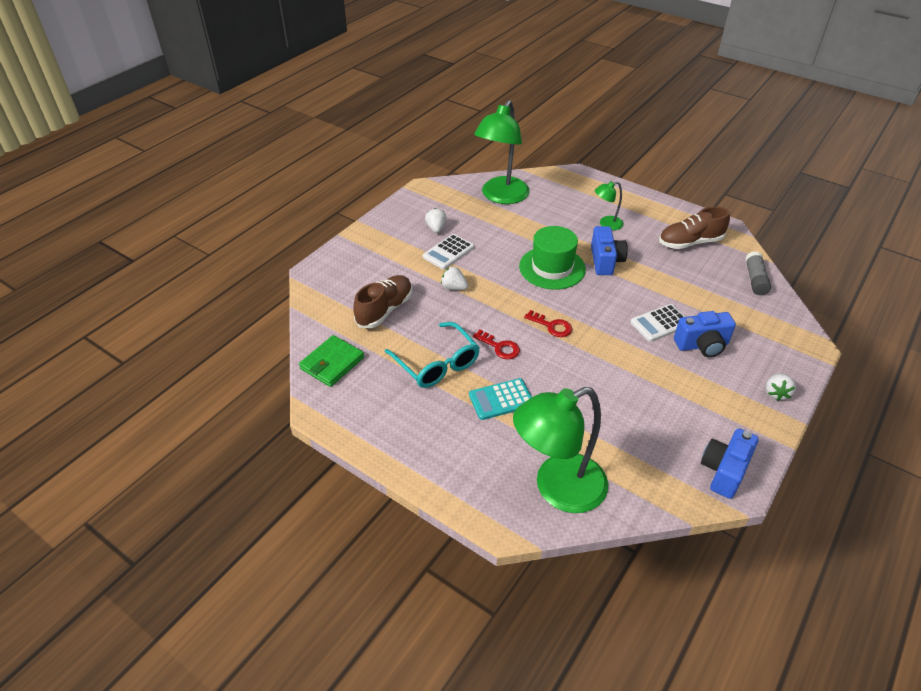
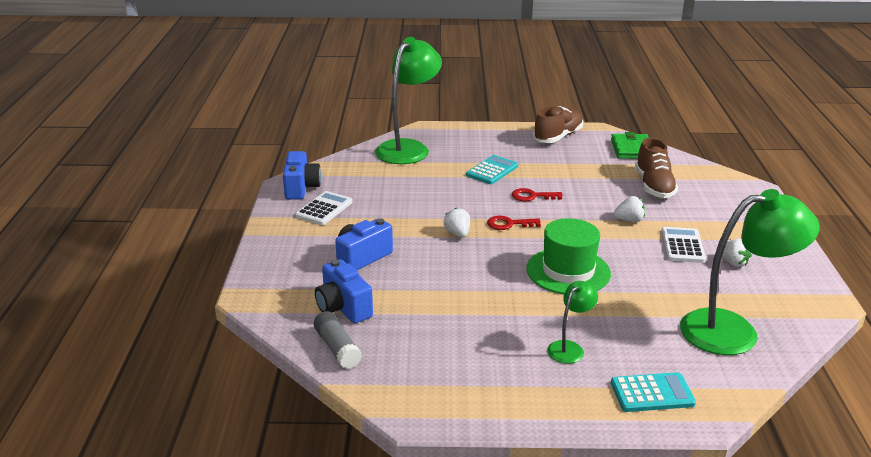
camera: 145 degrees right, 15 degrees down
turquoise glasses [385,322,480,388] -> none
green lamp [474,100,529,204] -> green lamp turned 90 degrees clockwise [680,189,820,355]
blue camera [591,226,628,275] -> blue camera moved to [315,259,373,323]
white calculator [631,304,686,342] -> white calculator moved to [295,191,353,225]
brown shoe [659,207,730,249] -> brown shoe moved to [533,106,583,143]
white strawberry [765,373,796,401] -> white strawberry moved to [444,208,470,237]
none -> turquoise calculator [611,372,696,412]

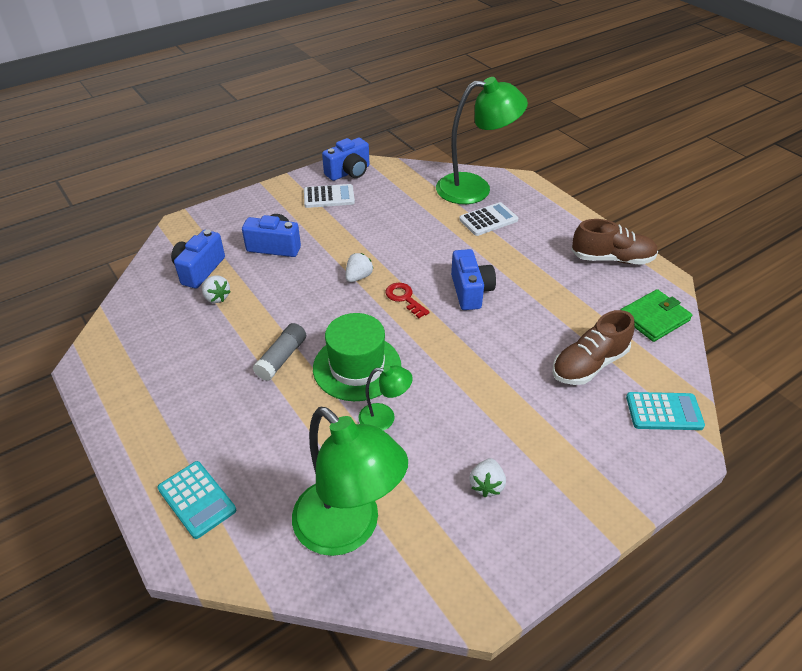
camera: 55 degrees right, 15 degrees up
grey glue stick [314,311,362,369] -> grey glue stick moved to [253,323,306,381]
turquoise calculator [466,155,518,184] -> turquoise calculator moved to [626,392,705,430]
red key [512,188,563,201] -> blue camera [451,249,496,310]
green lamp [547,281,598,364] -> green lamp moved to [359,365,413,431]
white strawberry [613,196,645,222] -> white strawberry moved to [202,276,231,303]
white calculator [661,227,706,263] -> white calculator moved to [459,202,518,236]

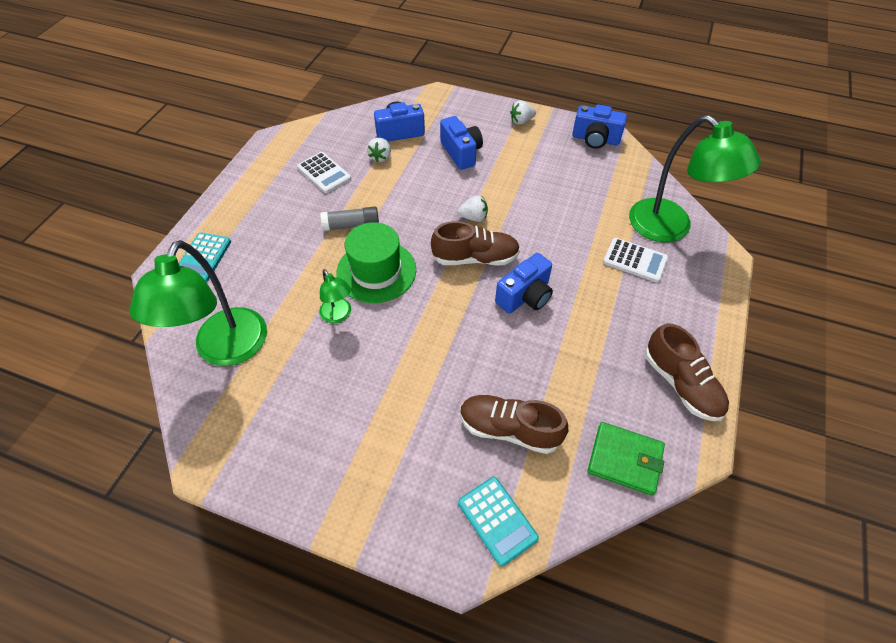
camera: 55 degrees right, 10 degrees up
white calculator [304,184,355,208] -> white calculator moved to [297,152,351,193]
red key [386,283,430,318] -> brown shoe [431,221,520,265]
white strawberry [469,458,506,497] -> white strawberry moved to [510,100,536,125]

